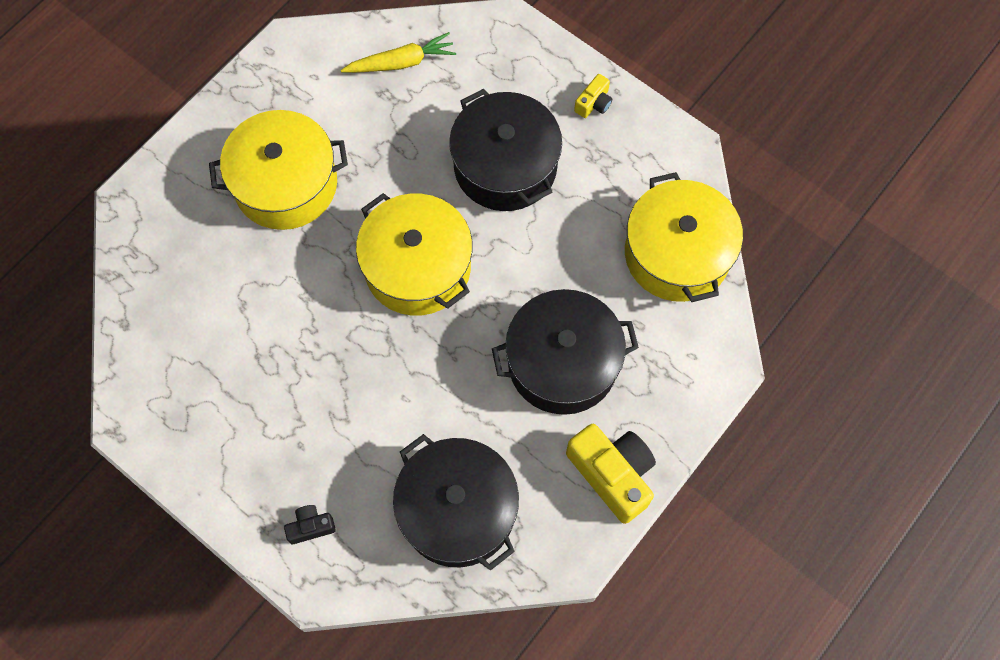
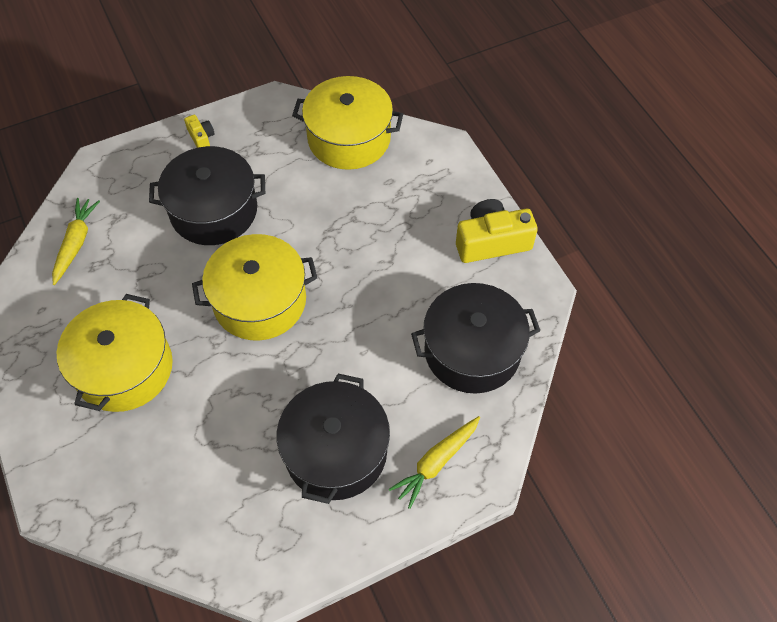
camera: 65 degrees left, 10 degrees down
black camera [284,505,336,544] -> yellow carrot [389,416,480,509]
black pot [492,289,639,415] -> black pot moved to [277,374,390,504]

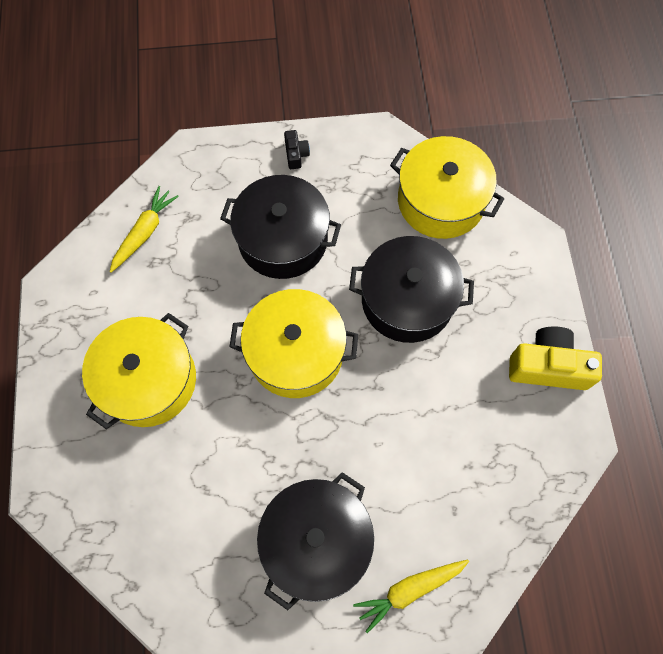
camera: 20 degrees right, 10 degrees up
yellow camera [184,115,215,148] -> black camera [284,130,310,169]
black pot [411,283,540,394] -> black pot moved to [349,236,474,343]

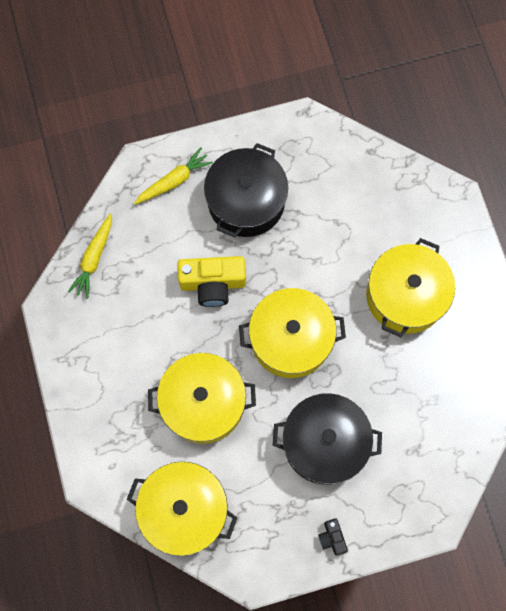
camera: 170 degrees right, 5 degrees up
yellow carrot [110,186,179,273] -> yellow carrot moved to [68,213,112,299]
black pot [349,236,474,343] -> yellow pot [148,353,256,444]
yellow camera [509,327,602,390] -> yellow camera moved to [177,256,246,307]

